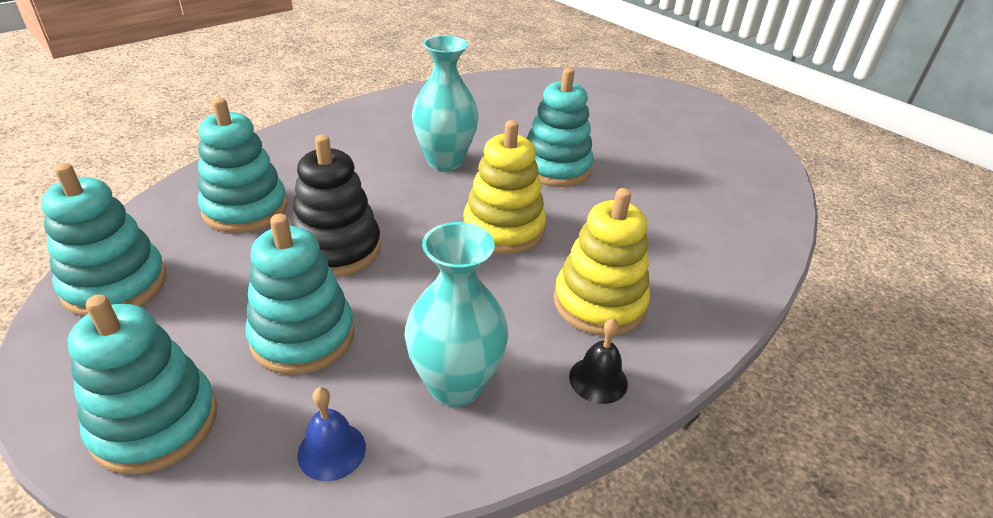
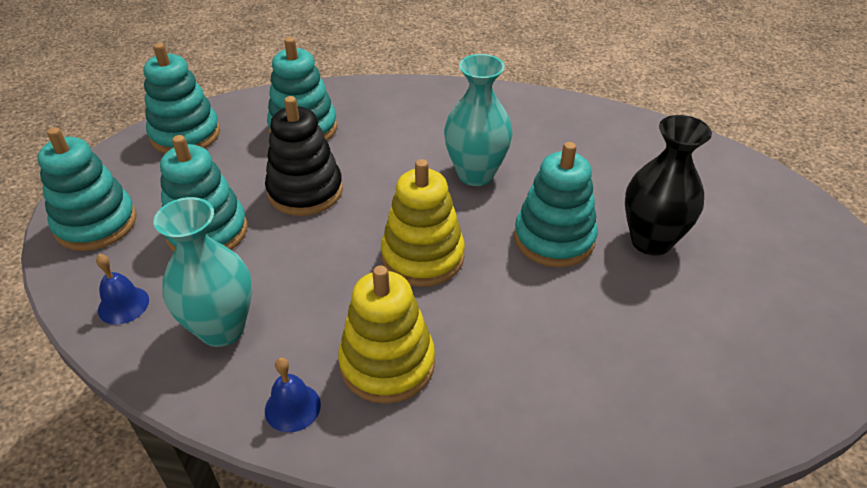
camera: 55 degrees right, 5 degrees up
black bell [569,318,628,404] -> blue bell [265,358,321,432]
none -> black vase [625,115,712,256]

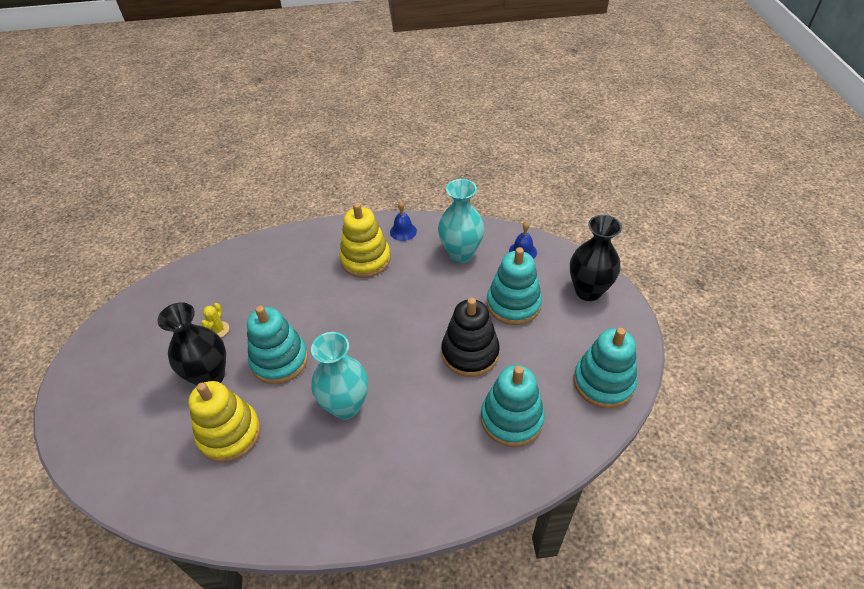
camera: 165 degrees right, 5 degrees up
turquoise stacking toy [37,127,137,251] -> black vase [570,215,622,301]
yellow stacking toy [381,159,465,287] -> yellow stacking toy moved to [189,381,261,462]
none -> yellow cactus [201,303,229,337]

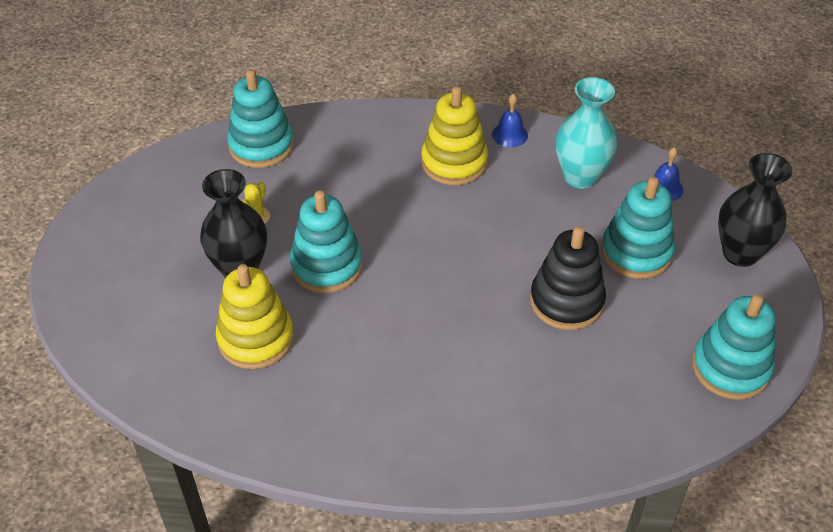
camera: 10 degrees right, 0 degrees up
turquoise vase [311,332,368,419] -> none
turquoise stacking toy [481,365,545,447] -> turquoise stacking toy moved to [227,69,294,168]

